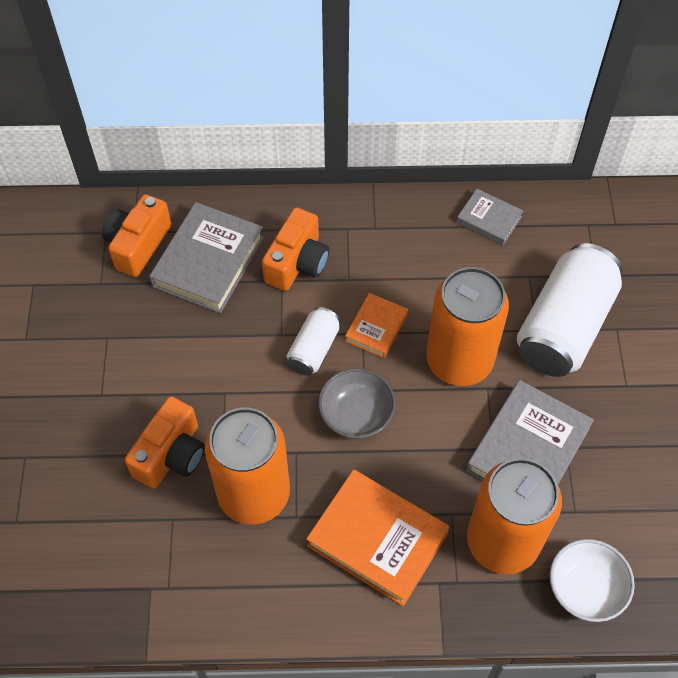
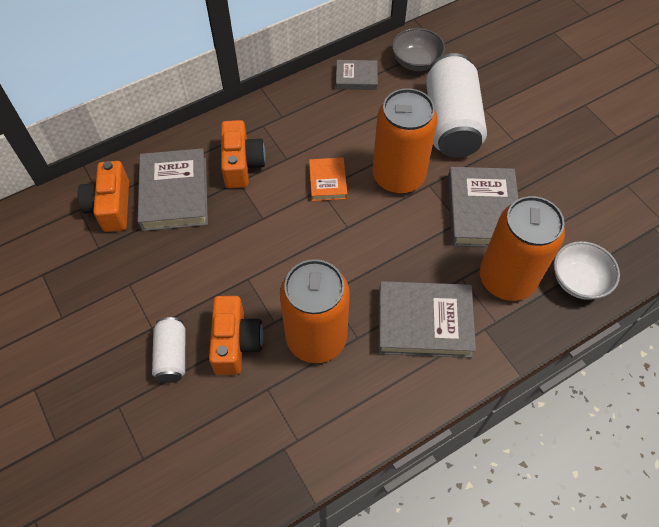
camera: 30 degrees left, 0 degrees up
white can [286,307,340,376] -> white can moved to [152,317,185,383]
orange book [306,470,450,606] -> grey book [379,281,476,358]
grey bowl [318,368,396,439] -> grey bowl moved to [392,28,445,71]

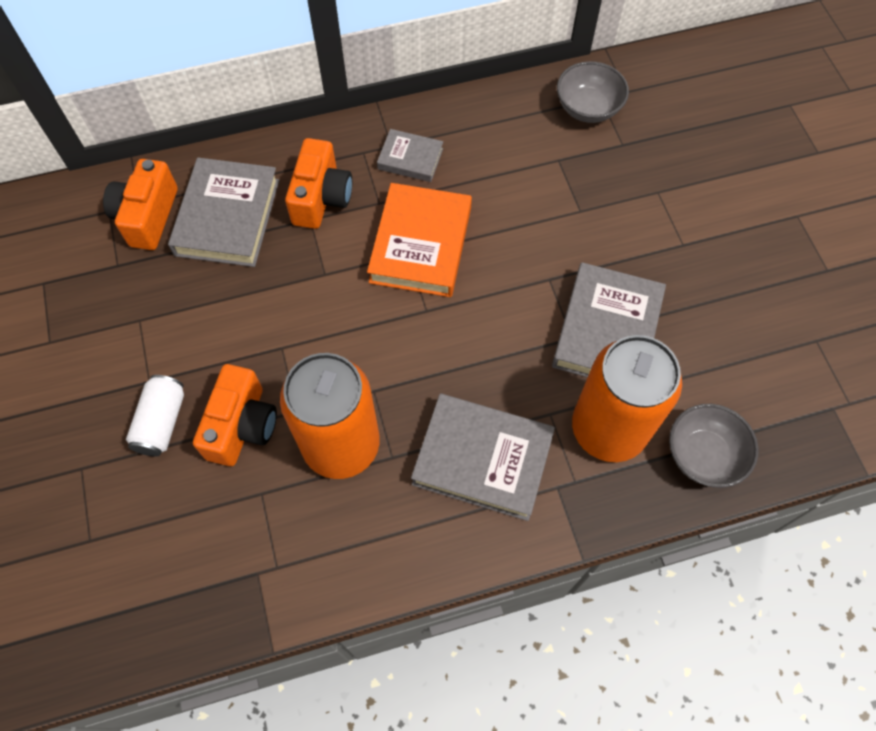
camera: 15 degrees right, 5 degrees up
orange book [309,158,347,201] -> orange book [367,183,472,297], size x1.81
grey book [336,60,378,90] -> grey book moved to [377,129,443,182]
orange can [373,88,438,194] -> none
white can [426,53,487,158] -> none
white bowl [554,241,620,300] -> grey bowl [669,404,759,488]

